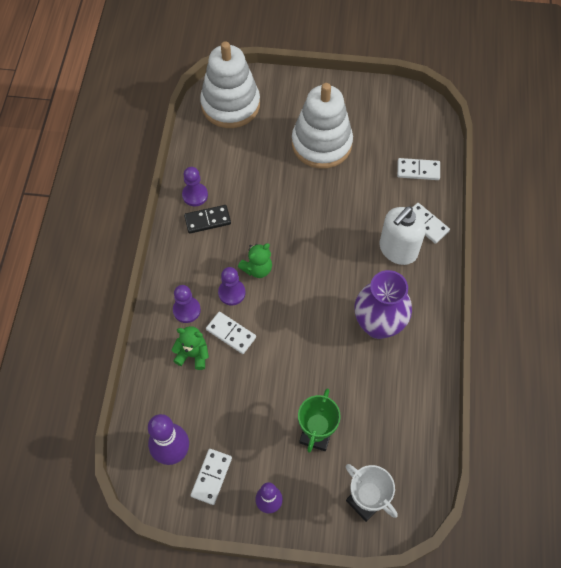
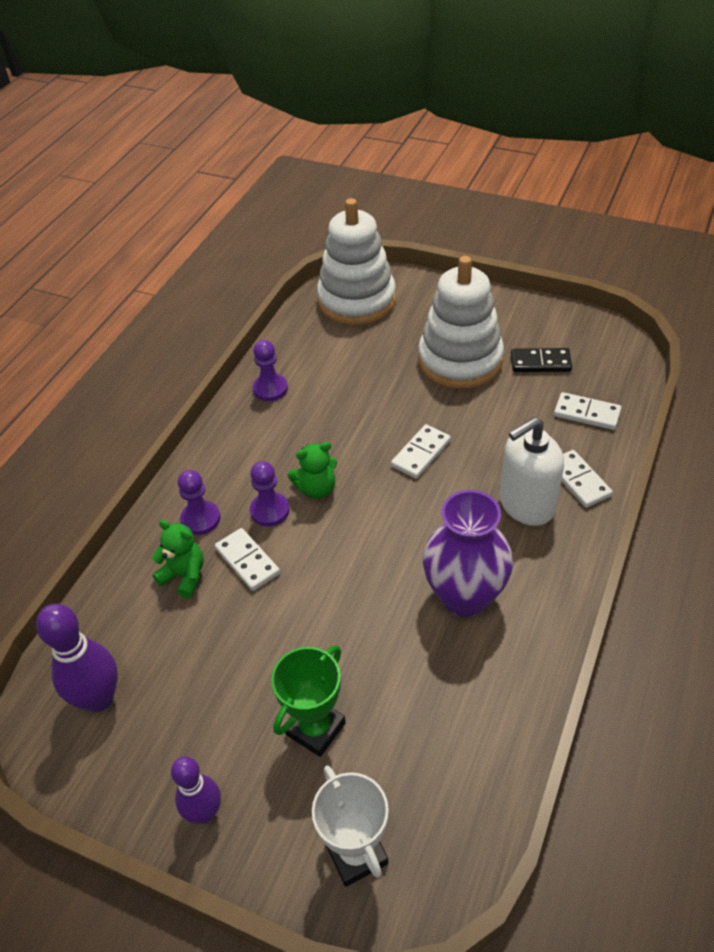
camera: 20 degrees right, 15 degrees down
black domino [184,205,231,234] -> black domino moved to [511,348,572,372]
white domino [190,449,232,505] -> white domino moved to [391,424,451,479]

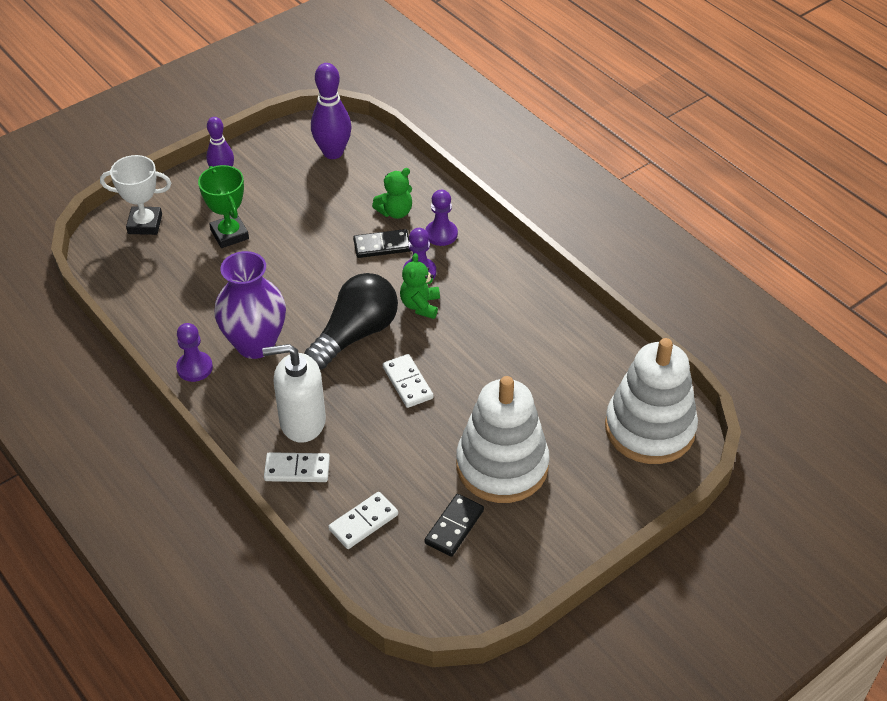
camera: 115 degrees right, 0 degrees up
white domino [215,528,280,591] -> black domino [353,229,411,258]
purple pawn [253,340,288,401] -> purple pawn moved to [176,323,213,382]
white soap dispenser [500,417,564,526] -> white soap dispenser turned 90 degrees counterclockwise [262,344,326,443]
none -> black light bulb [305,273,398,369]

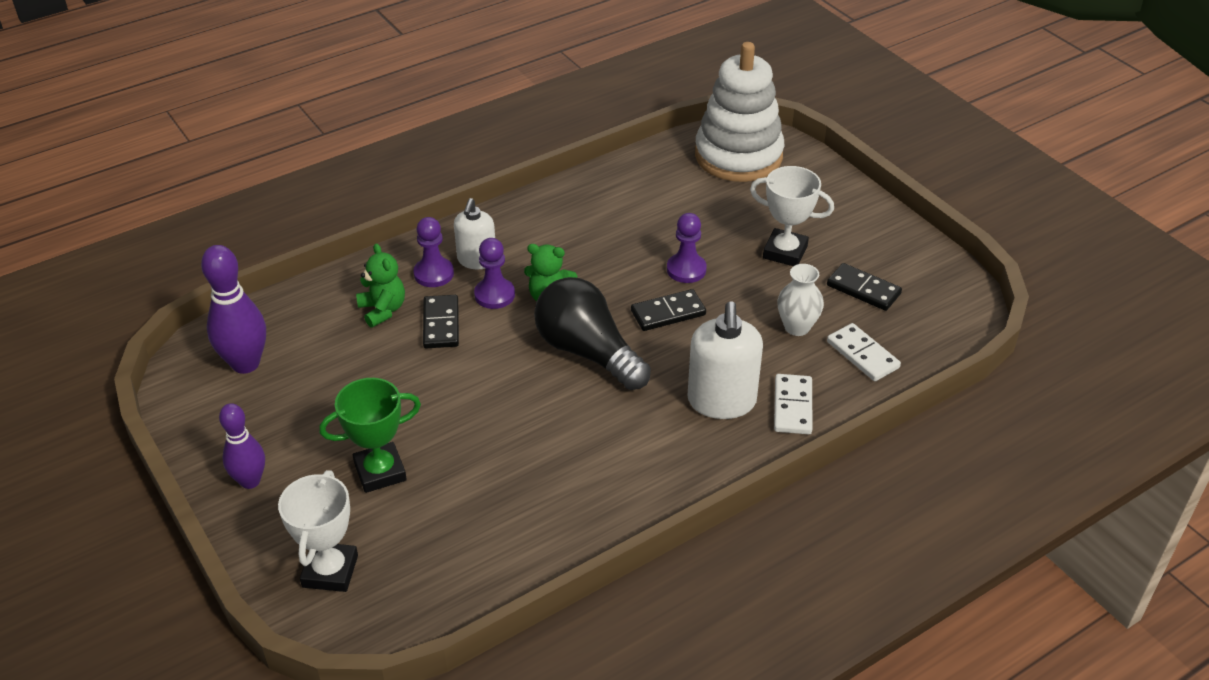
camera: 85 degrees left, 5 degrees down
purple pawn [176,323,213,382] -> purple pawn moved to [667,213,707,283]
purple vase [215,251,286,359] -> none
white domino [383,354,434,408] -> black domino [631,289,706,331]
white stacking toy [456,376,550,503] -> white trophy [750,166,834,266]
none -> white soap dispenser [454,198,495,269]
none -> white vase [777,264,824,336]

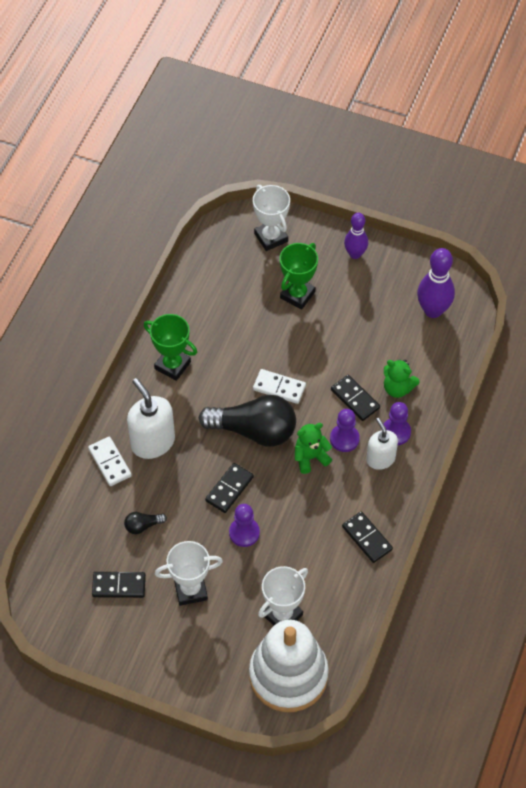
camera: 145 degrees right, 15 degrees up
white vase [777,264,824,336] -> black light bulb [124,512,167,534]
white domino [827,323,901,381] -> white domino moved to [253,369,306,404]
none -> green trophy [144,314,197,381]
none -> white trophy [258,566,308,625]
none -> black domino [342,511,393,563]

